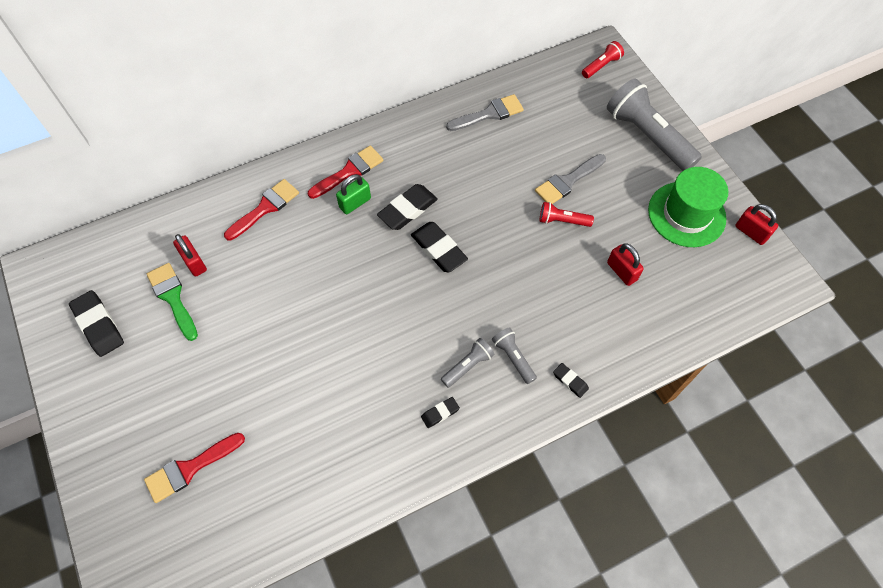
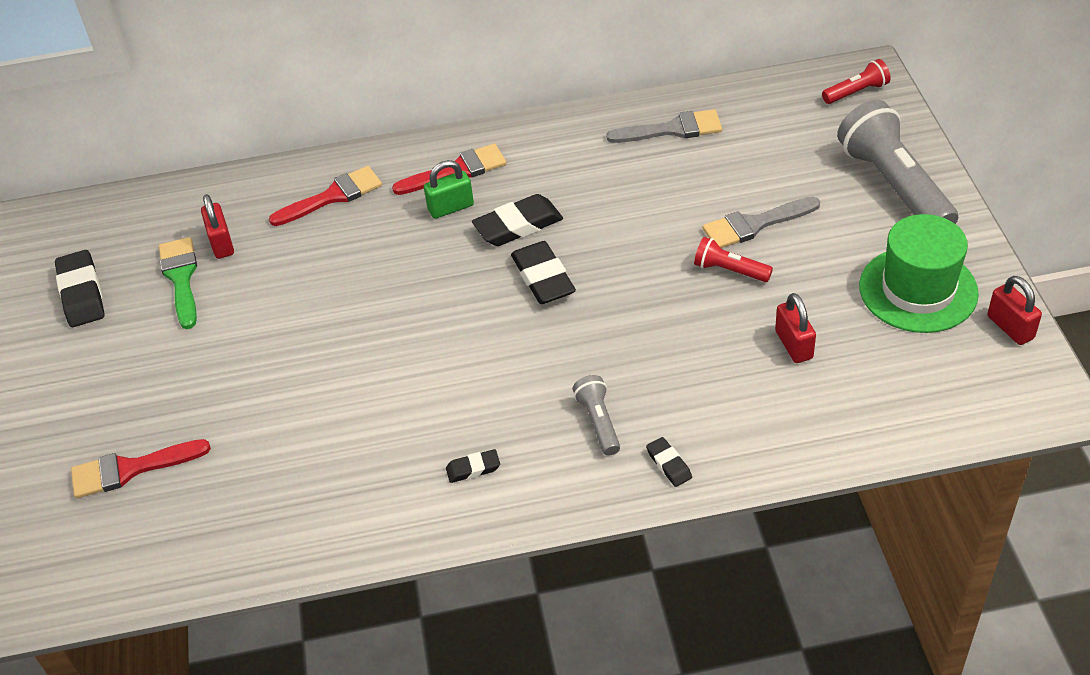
camera: 20 degrees right, 15 degrees down
grey flashlight [441,338,494,388] -> none

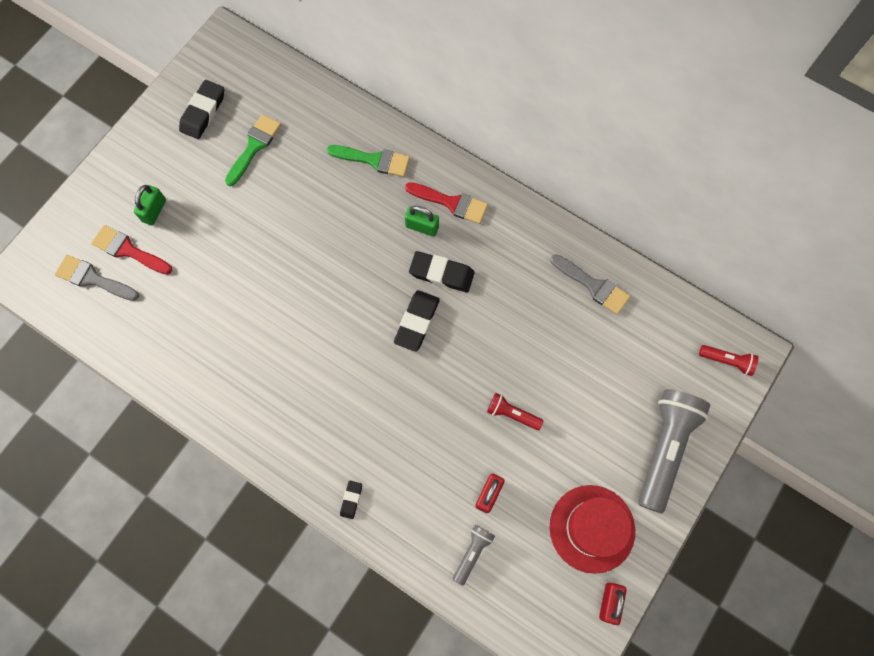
camera: 40 degrees right, 25 degrees up
red padlock [201,194,234,259] -> none
red brush [269,166,382,226] -> green brush [327,145,410,177]
black eraser [446,449,500,483] -> none
grey flashlight [573,375,620,456] -> grey flashlight moved to [453,525,495,586]
red flashlight [694,237,773,282] -> red flashlight turned 45 degrees counterclockwise [487,393,544,430]
grey brush [703,197,820,248] -> grey brush moved to [55,255,139,301]
green hat [859,214,979,333] -> red hat [550,485,635,574]
none -> green padlock [134,185,166,225]

